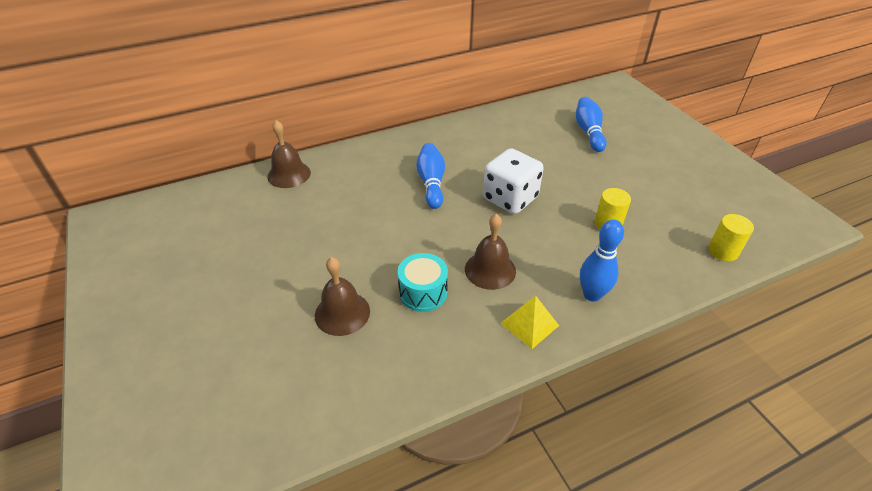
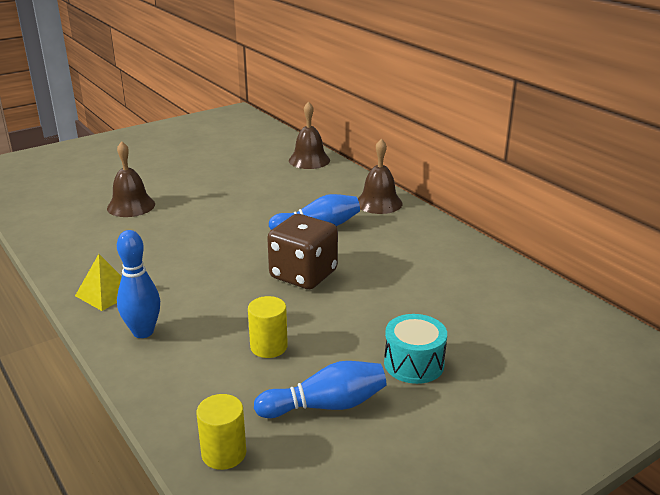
camera: 80 degrees right, 15 degrees down
turquoise drum [398,253,448,312] -> turquoise drum moved to [384,314,447,384]
brown bell [465,214,516,290] -> brown bell moved to [358,138,402,214]
white dice [483,148,544,214] -> brown dice [267,214,338,289]
blue bowling pin [576,97,607,152] -> blue bowling pin moved to [254,361,387,418]

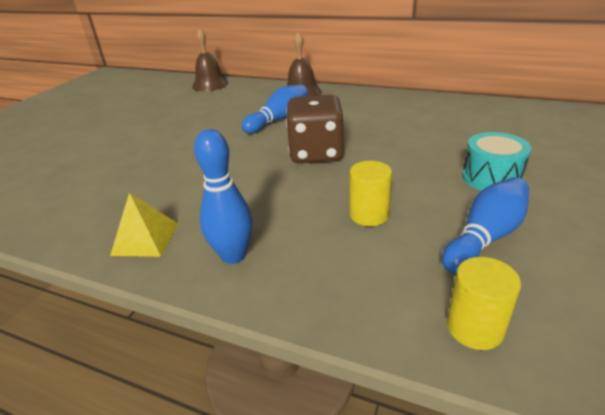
camera: 30 degrees left, 5 degrees up
brown bell [107,141,155,217] -> none

